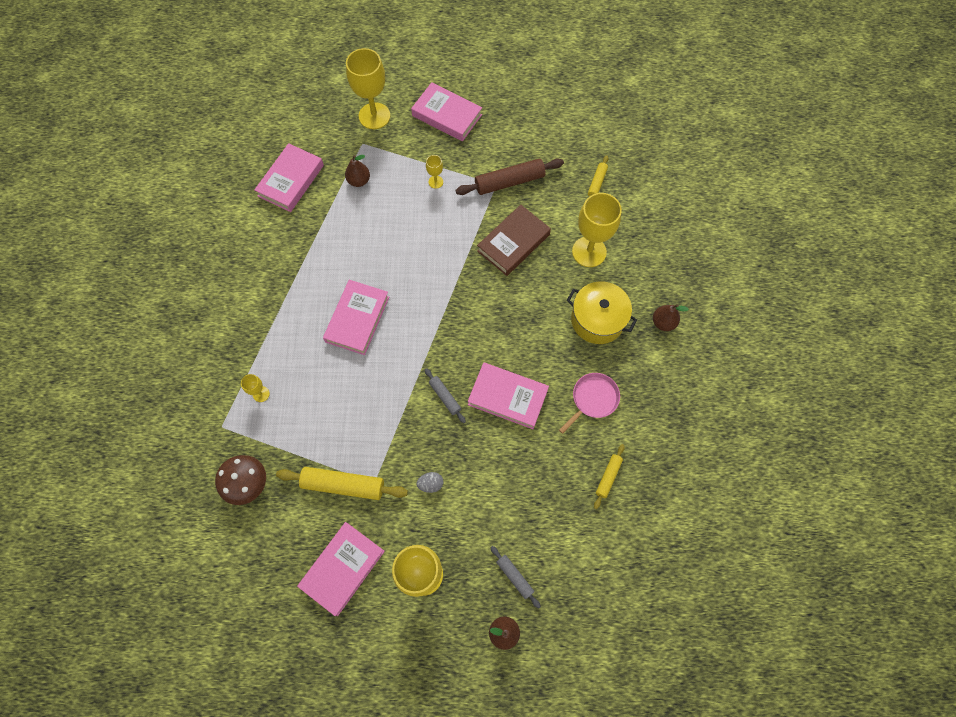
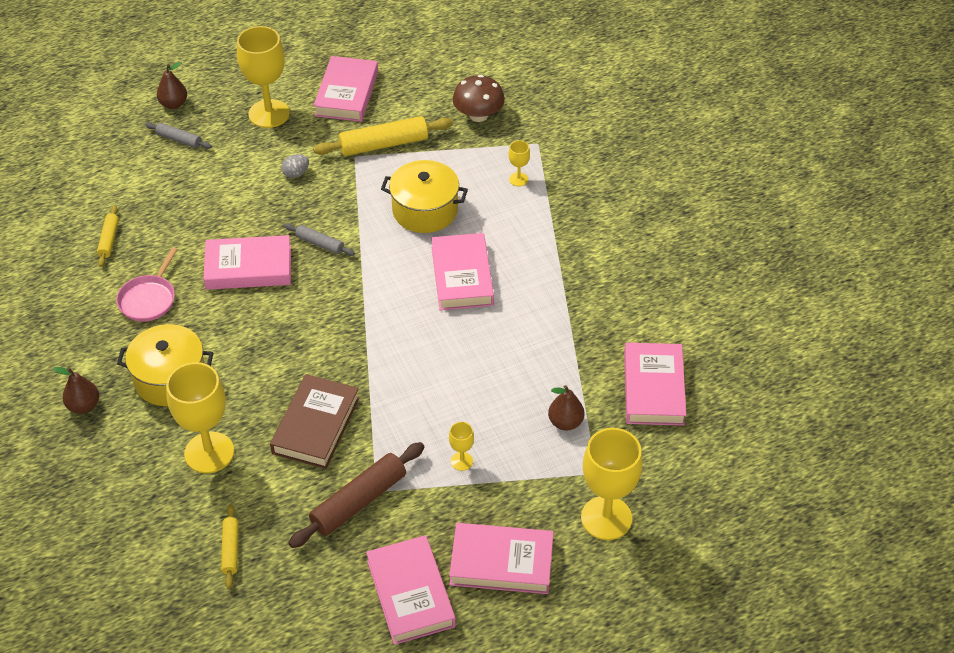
camera: 155 degrees right, 20 degrees down
none -> pink book [366,535,456,645]
none -> yellow pot [381,160,468,233]

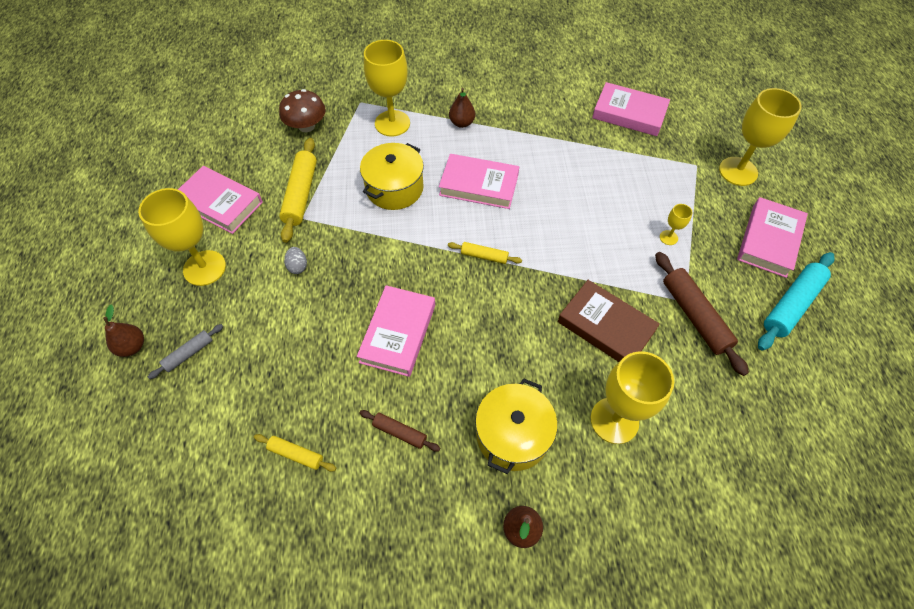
camera: 70 degrees left, 10 degrees up
pink pan [116,247,177,322] -> brown rolling pin [359,410,440,452]
yellow rolling pin [221,505,239,589] -> yellow rolling pin moved to [448,242,522,264]
grey rolling pin [284,224,355,256] -> none
pink book [366,535,456,645] -> turquoise rolling pin [758,252,835,351]
yellow goblet [509,140,530,186] -> yellow goblet [364,40,410,136], size x2.22
brown pear [548,385,585,431] -> brown pear moved to [449,88,475,128]

